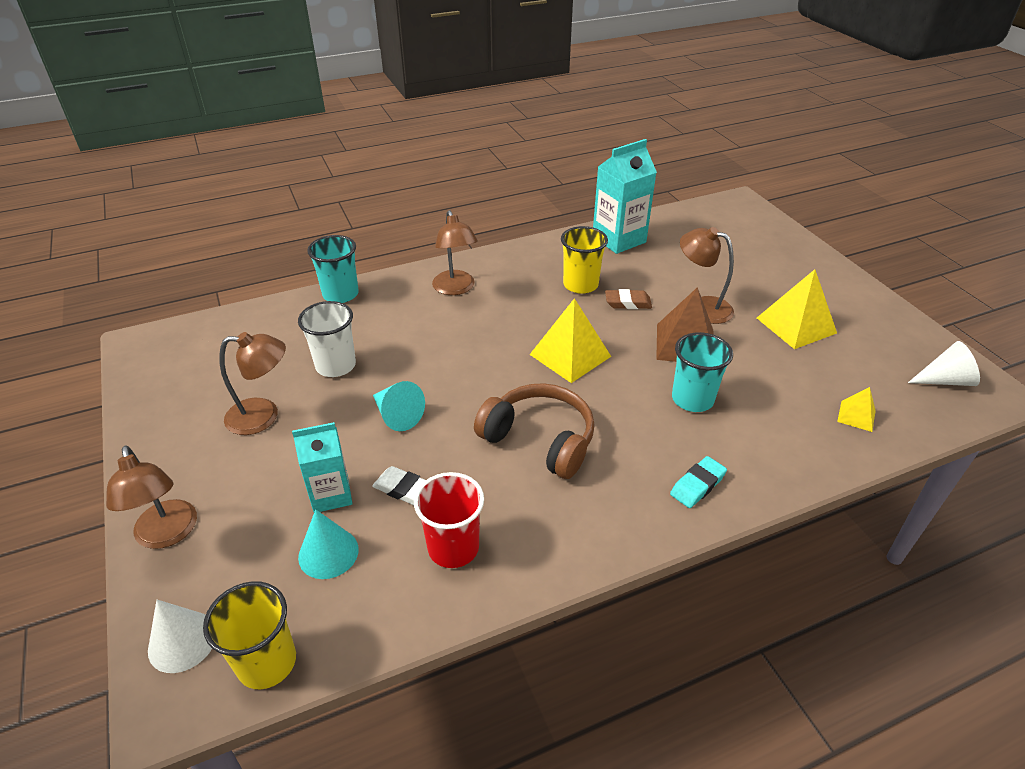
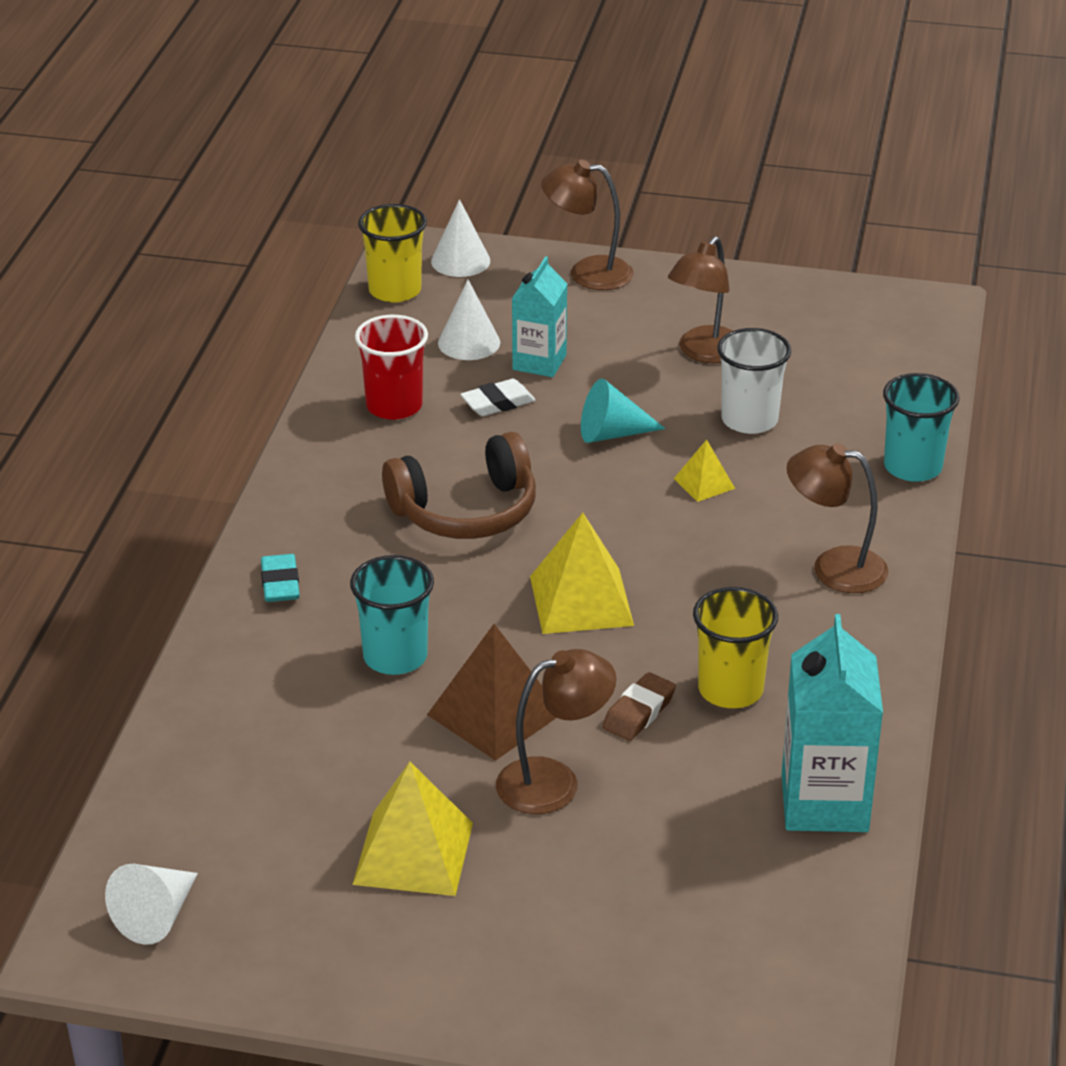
camera: 125 degrees right, 5 degrees down
turquoise cone [298,509,359,579] -> white cone [438,280,500,360]
yellow pyramid [837,387,876,432] -> yellow pyramid moved to [674,439,735,502]

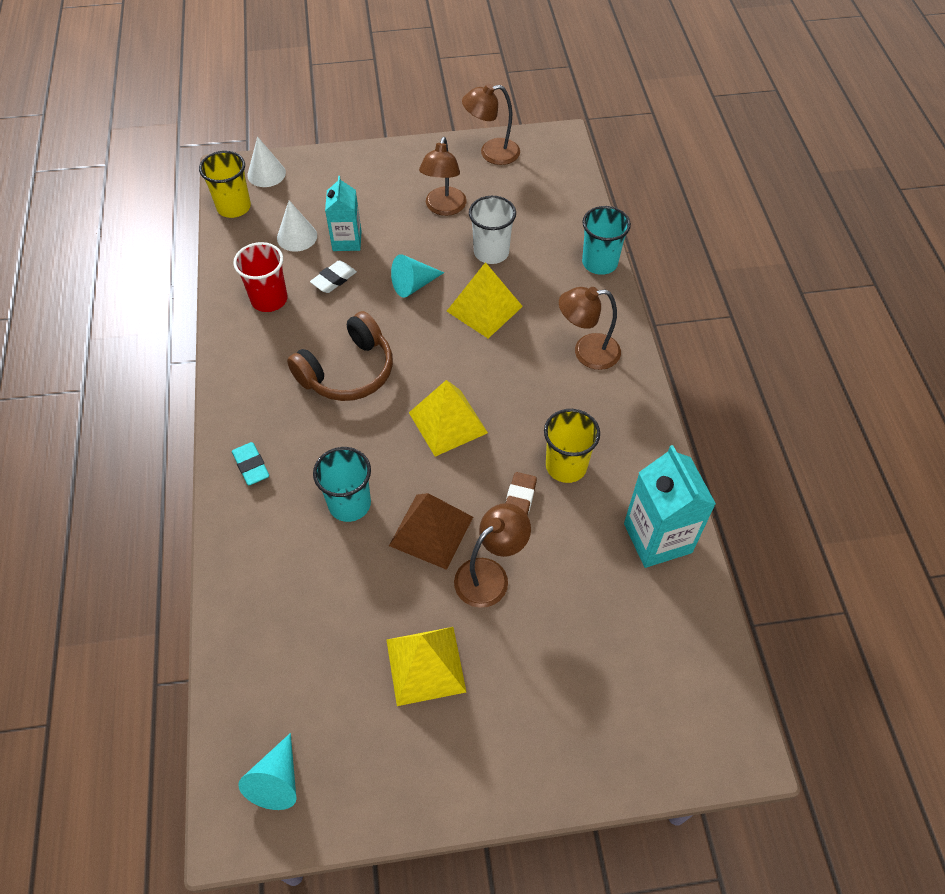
camera: 20 degrees left, 20 degrees up
white cone [105,864,198,945] -> turquoise cone [238,733,297,810]
brown lamp [541,160,633,290] -> brown lamp moved to [462,84,520,165]
yellow pyramid [674,439,735,502] -> yellow pyramid [447,262,523,339], size x1.93

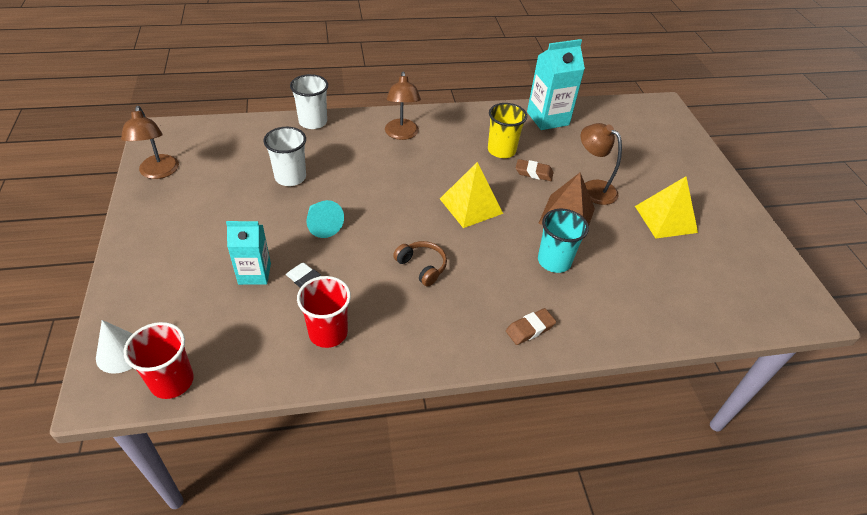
camera: 95 degrees left, 10 degrees down
yellow cup [199,151,251,218] -> red cup [123,322,194,399]
turquoise eraser [232,442,269,485] -> brown eraser [506,308,556,345]
turquoise cone [238,733,297,810] -> none
white cone [277,201,317,252] -> none
brown headphones [287,311,393,401] -> brown headphones [393,241,447,286], size x0.58
brown lamp [419,137,467,216] -> none
yellow pyramid [447,262,523,339] -> none
turquoise cup [582,206,631,275] -> white cup [290,74,328,129]

